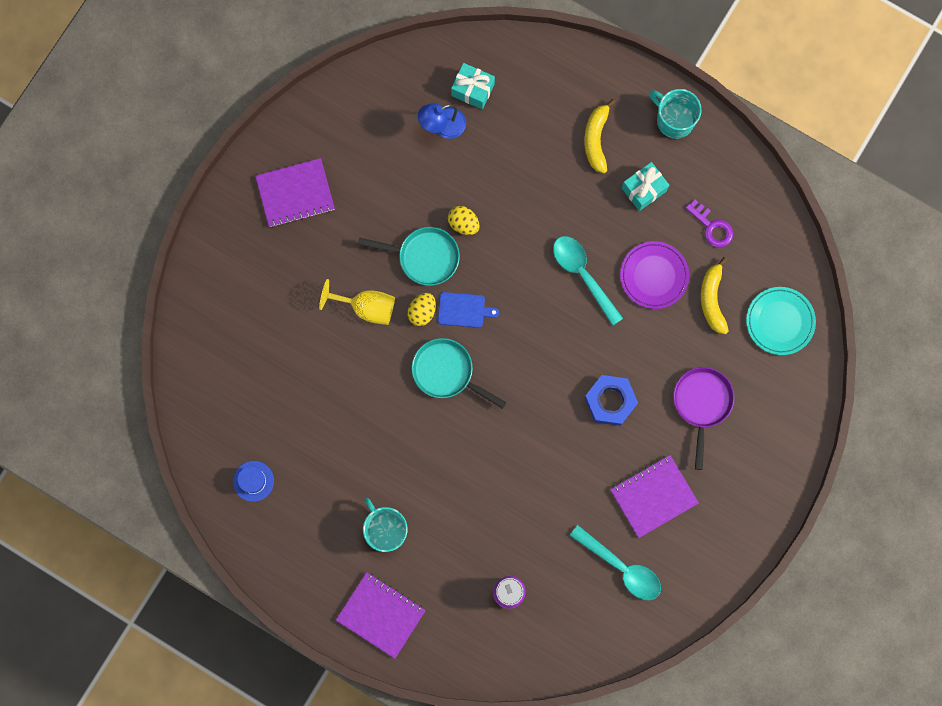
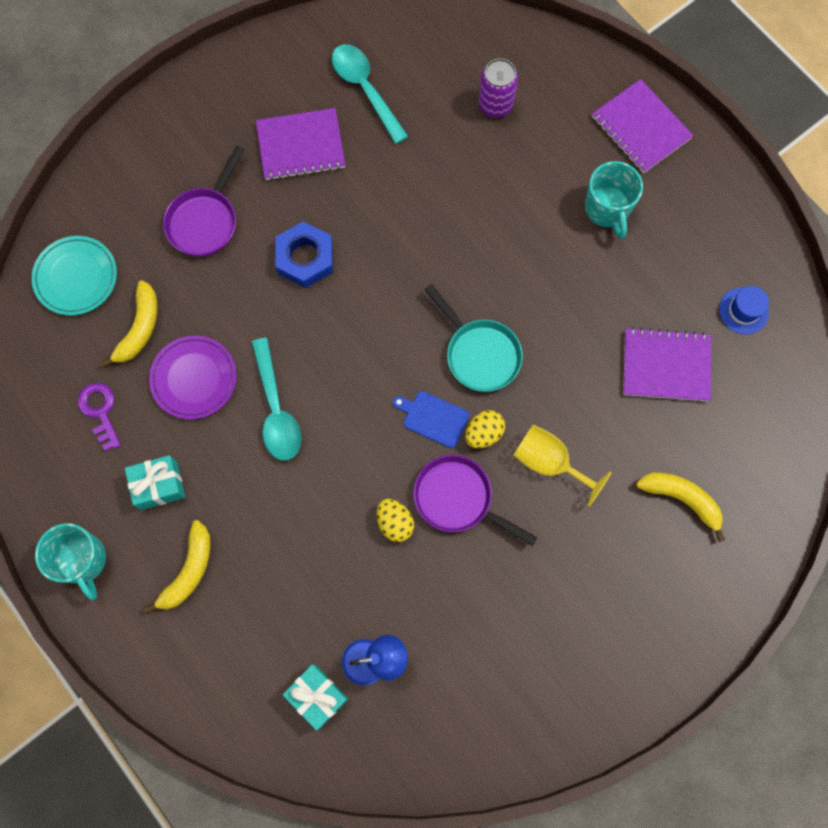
camera: 160 degrees left, 5 degrees down
purple notebook [255,158,335,227] -> purple notebook moved to [623,327,711,401]
turquoise pan [358,227,460,286] -> purple pan [413,455,537,546]
none -> yellow banana [636,472,725,542]

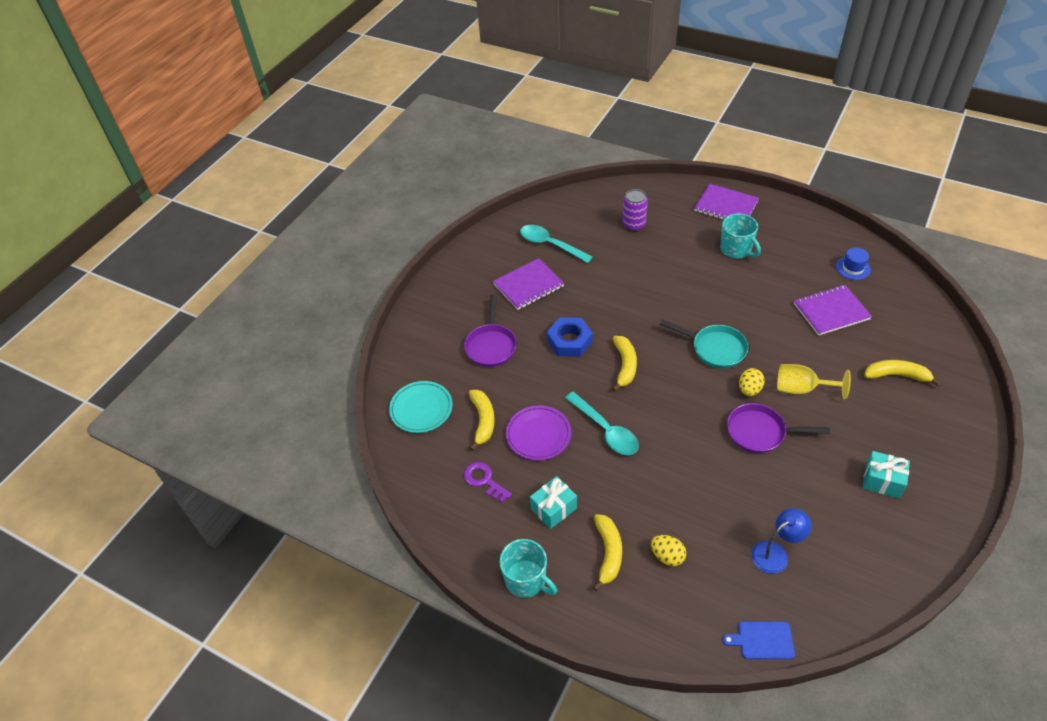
camera: 20 degrees left, 25 degrees down
turquoise gift [283,664,348,730] -> turquoise gift moved to [862,451,910,498]
yellow egg [377,499,414,542] -> yellow egg moved to [651,535,686,566]
blue cutting board [393,391,470,448] -> blue cutting board moved to [722,622,795,659]
none -> yellow banana [612,336,637,392]

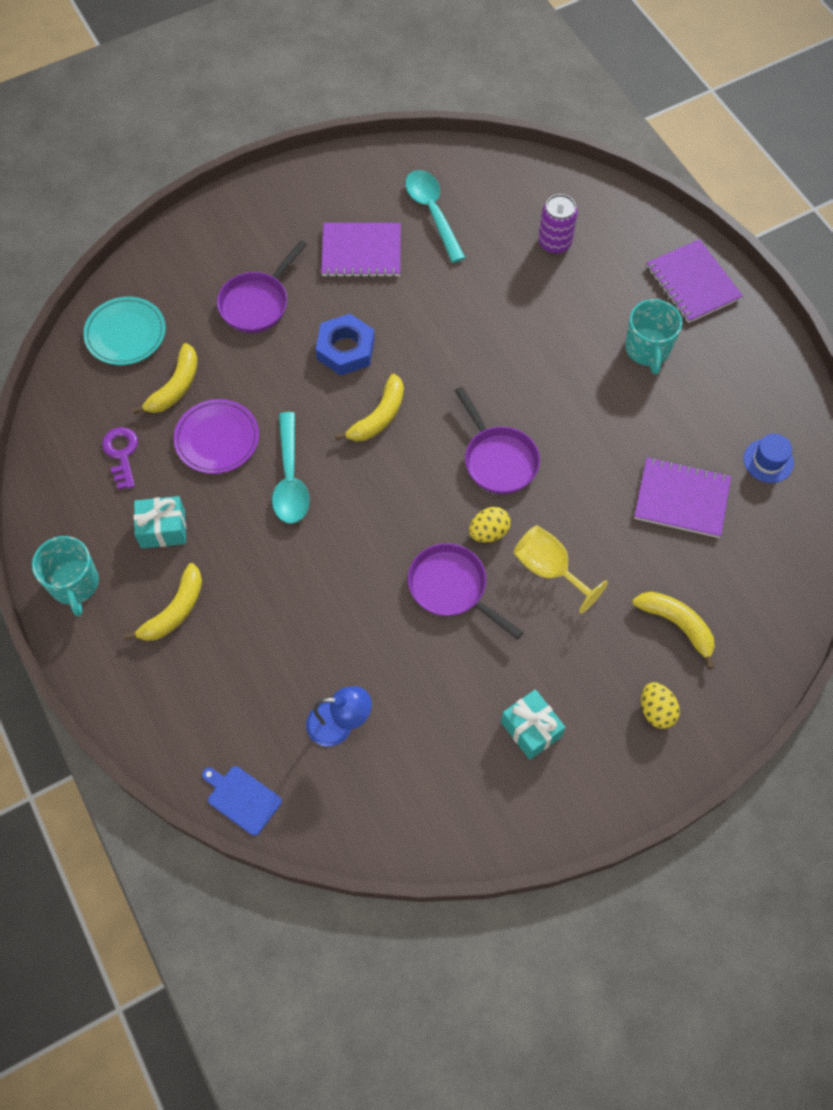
camera: 30 degrees right, 15 degrees up
yellow egg [651,535,686,566] -> yellow egg moved to [641,682,680,729]
turquoise pan [660,320,748,368] -> purple pan [455,387,540,494]

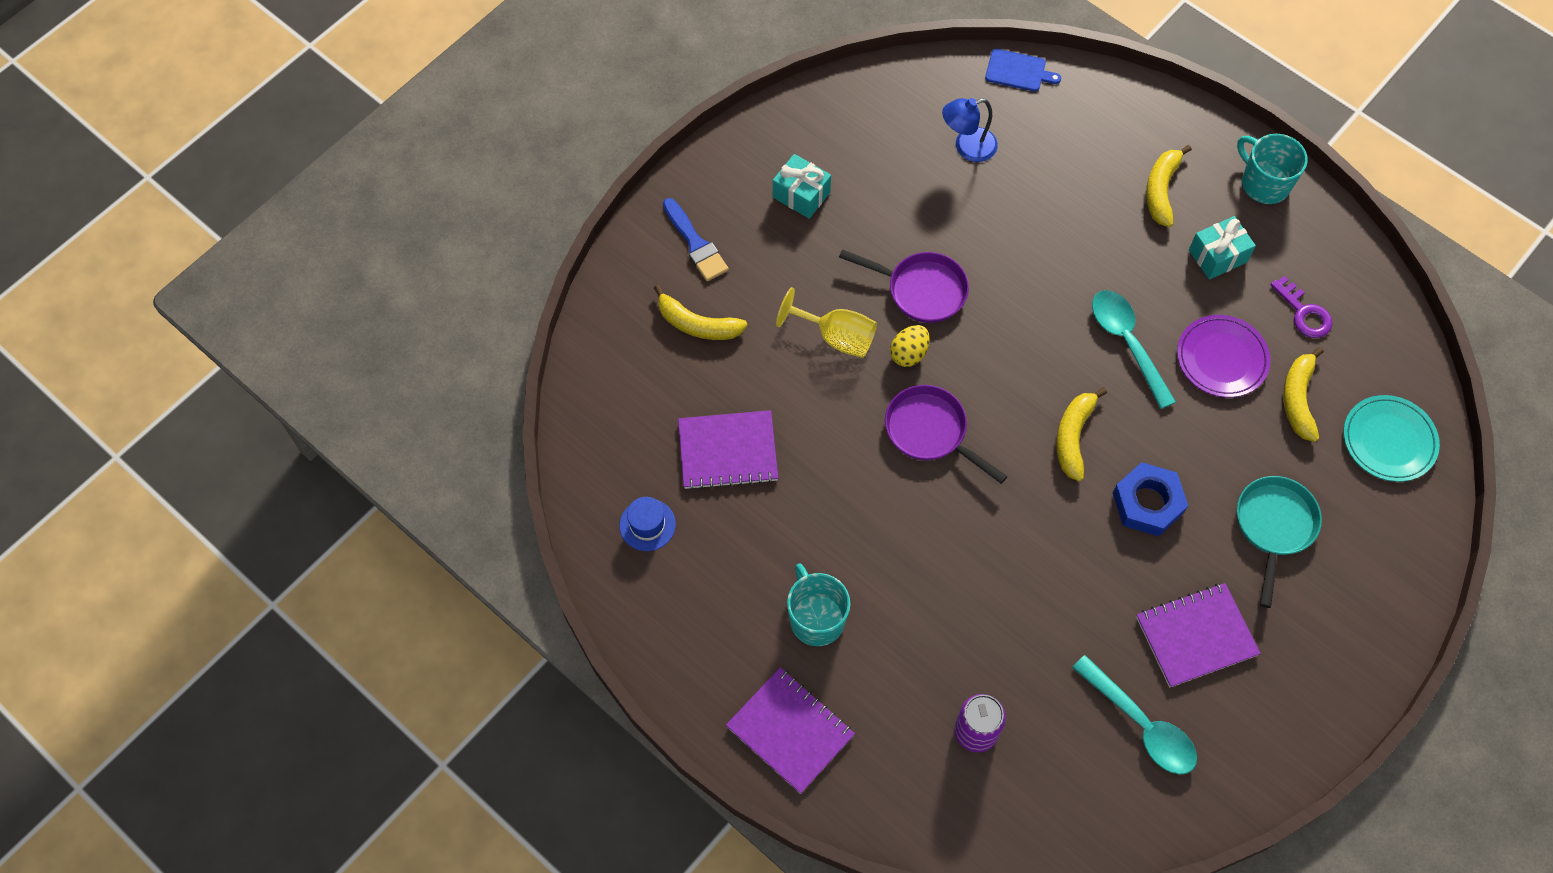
camera: 160 degrees right, 0 degrees up
purple pan [217,240,307,333] -> turquoise pan [1237,476,1322,608]
yellow egg [641,682,680,729] -> blue brush [663,198,729,281]

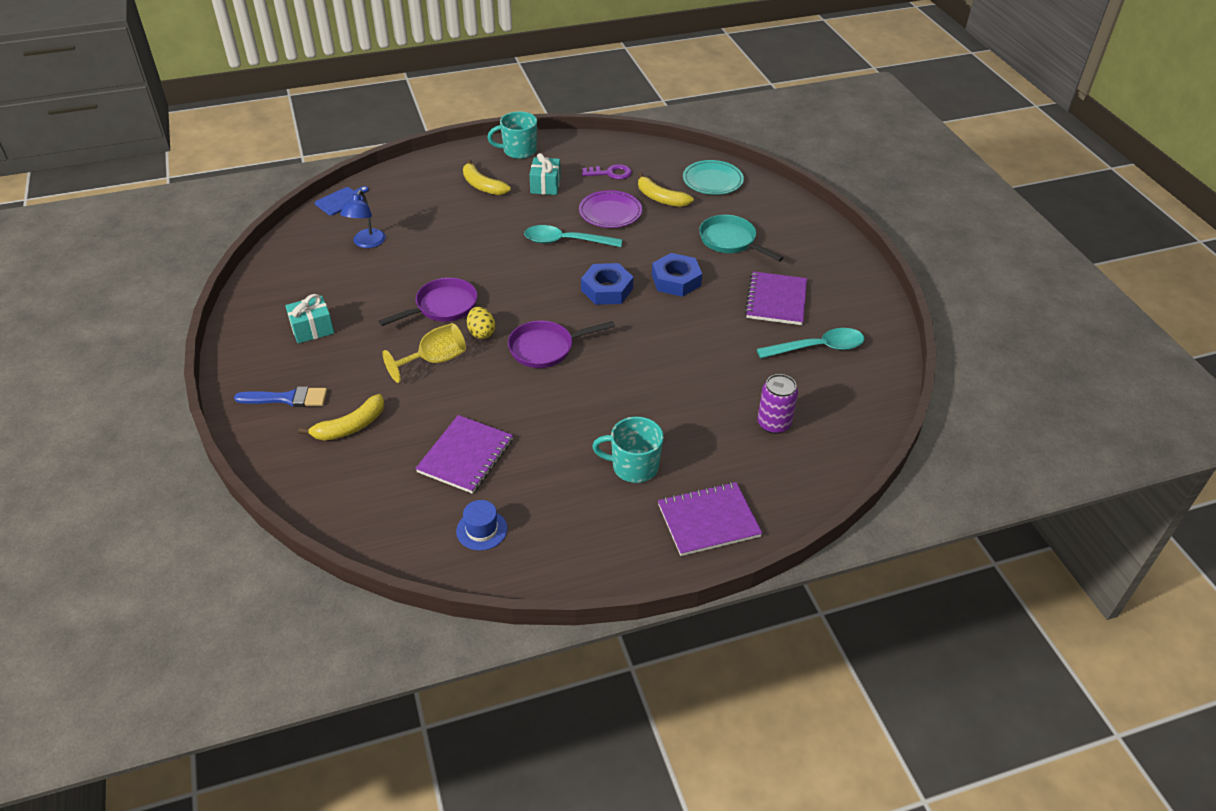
camera: 60 degrees left, 20 degrees down
yellow banana [1056,388,1107,481] -> blue nut [581,263,633,305]

